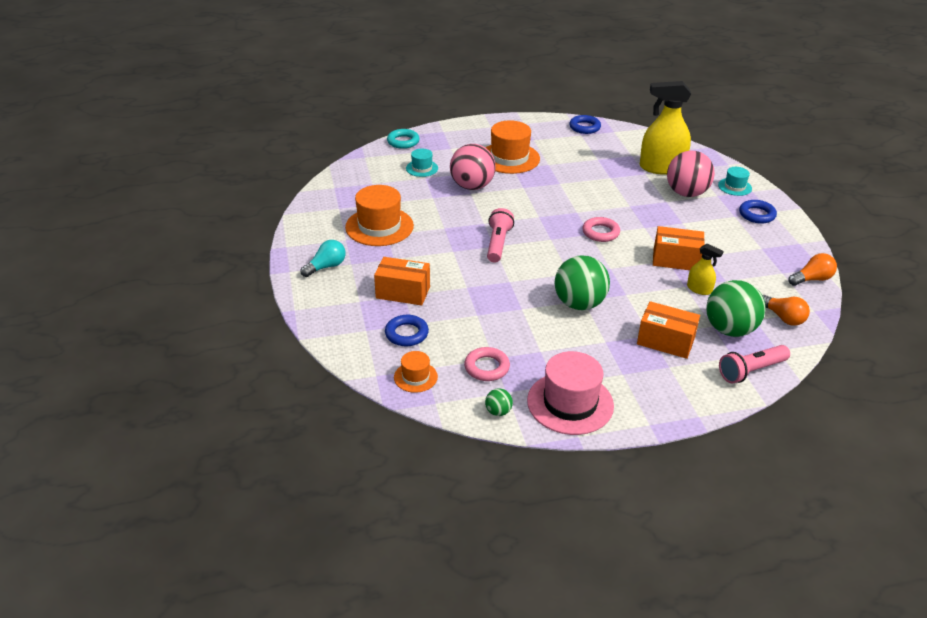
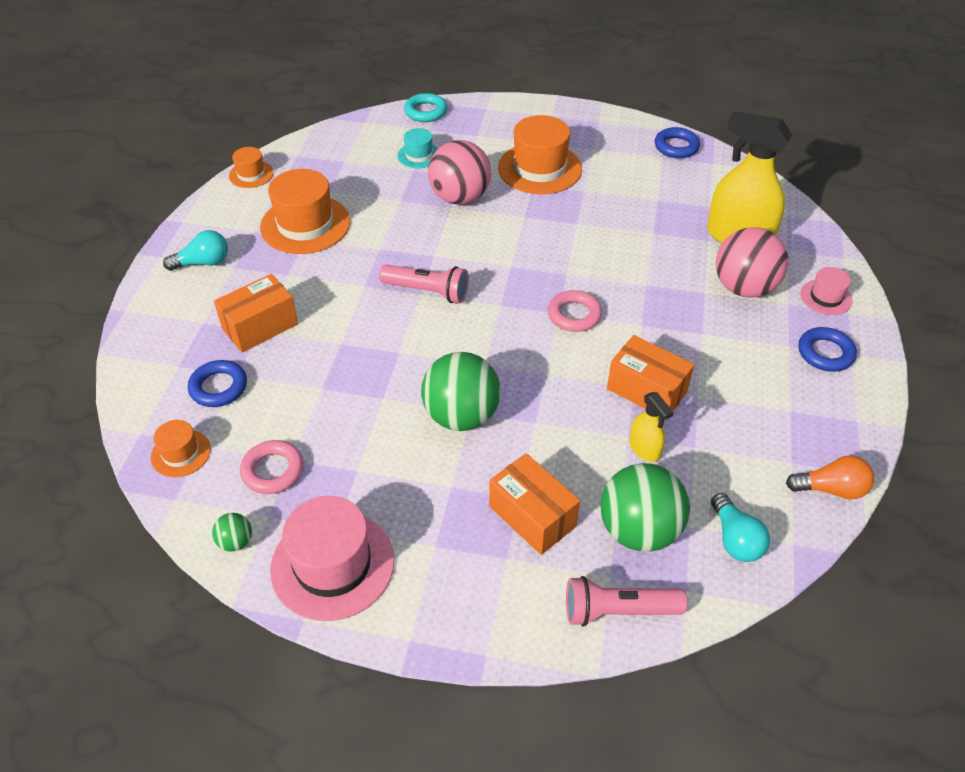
camera: 25 degrees right, 10 degrees up
orange box [374,257,430,305] -> orange box turned 75 degrees counterclockwise [214,274,298,352]
pink flashlight [487,208,514,263] -> pink flashlight turned 75 degrees clockwise [379,265,469,303]
turquoise hat [718,167,752,196] -> pink hat [800,267,852,315]
orange light bulb [762,295,810,326] -> turquoise light bulb [711,493,770,562]
none -> orange hat [229,147,274,188]

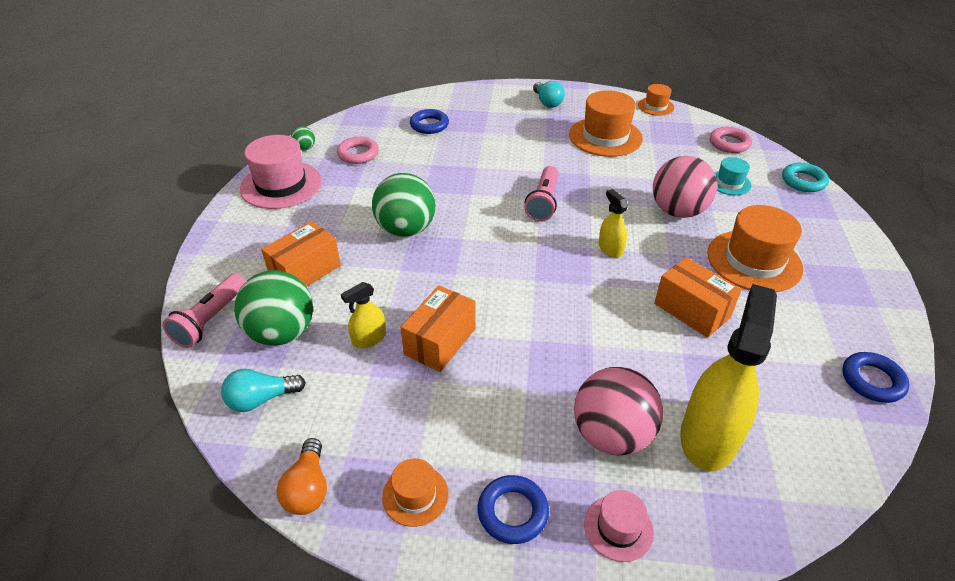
camera: 85 degrees right, 5 degrees down
orange hat [151,420,211,477] -> orange hat moved to [382,458,449,527]
orange box [214,274,298,352] -> orange box moved to [654,257,742,338]
pink ring [548,290,602,332] -> pink ring moved to [710,127,752,153]
pink flashlight [566,576,687,627] -> pink flashlight turned 150 degrees counterclockwise [162,273,246,348]
none -> yellow spray bottle [599,189,628,258]

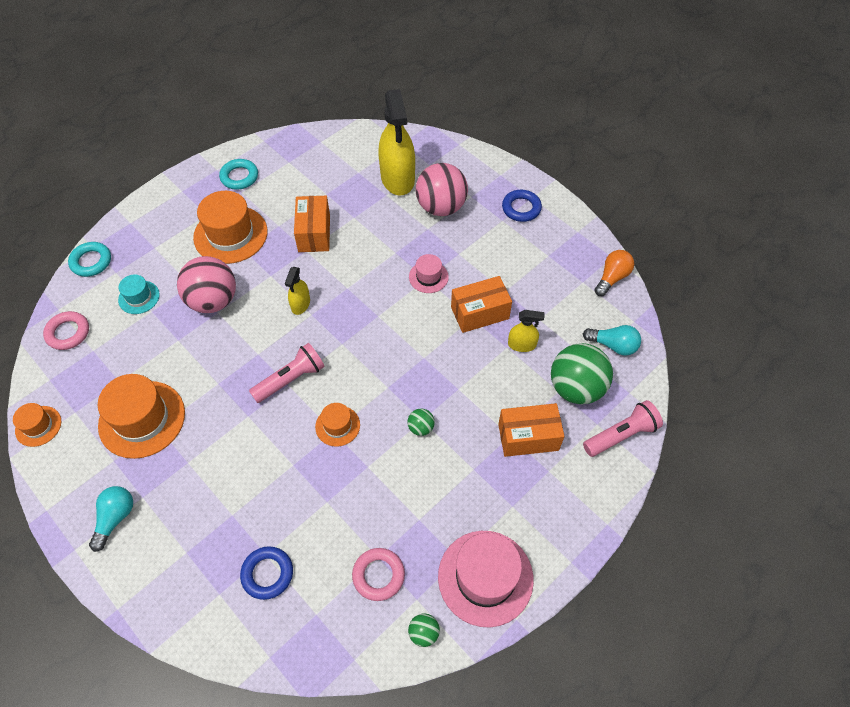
camera: 140 degrees left, 15 degrees up
green ball [372,173,436,237] -> green ball [407,409,435,436], size x0.44
orange hat [382,458,449,527] -> orange hat moved to [315,403,360,447]
pink hat [584,490,654,562] -> pink hat moved to [409,254,449,293]
yellow spray bottle [680,284,777,472] -> yellow spray bottle turned 75 degrees counterclockwise [378,89,415,195]
blue ring [842,352,909,403] -> none
none -> turquoise ring [219,159,258,190]

